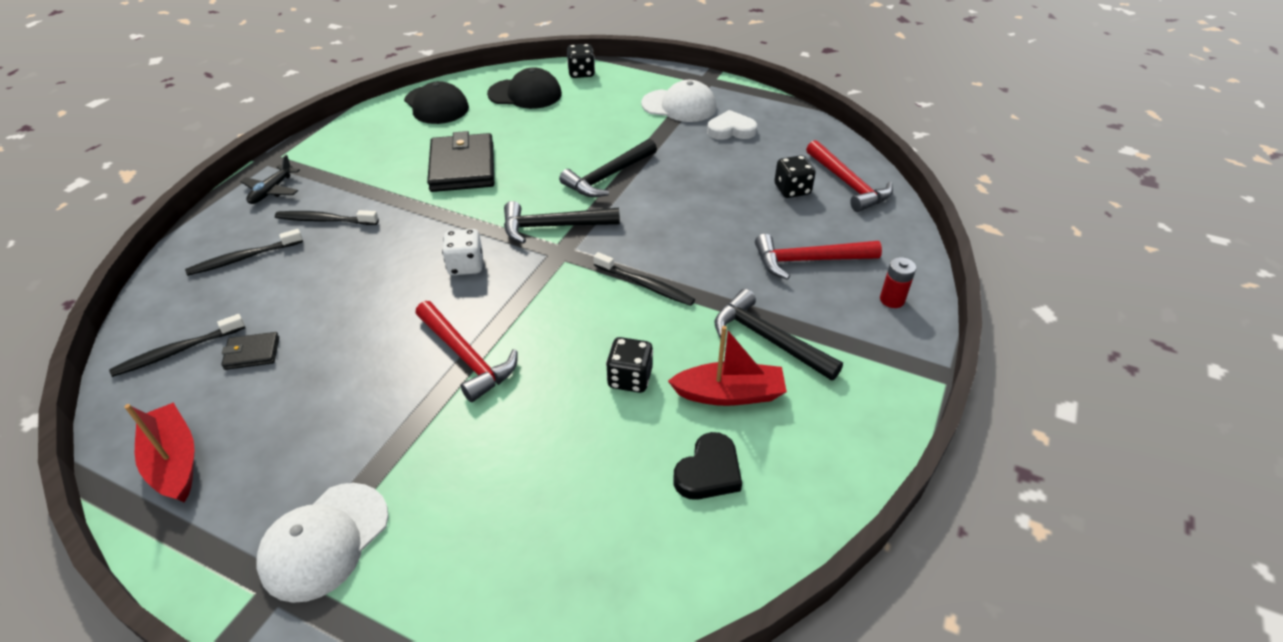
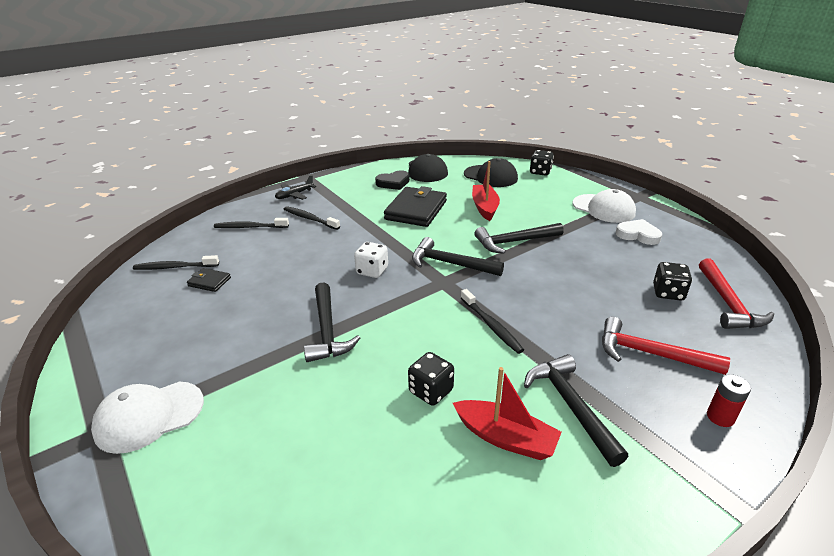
camera: 30 degrees right, 10 degrees down
red boat [124,403,194,503] -> red boat moved to [472,161,500,221]
red hammer [415,301,518,402] -> black hammer [304,282,360,362]
black heart [673,432,742,500] -> black heart moved to [375,170,410,190]

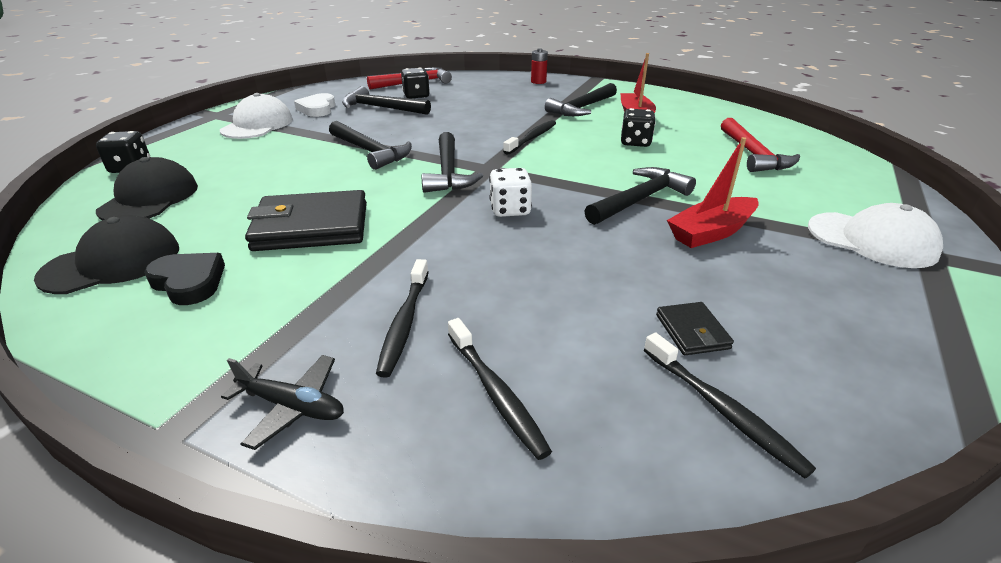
camera: 120 degrees left, 0 degrees up
red boat [472,161,500,221] -> red boat moved to [667,137,759,248]
red hammer [602,317,730,375] -> red hammer moved to [721,118,800,172]
none -> black hammer [342,86,431,115]

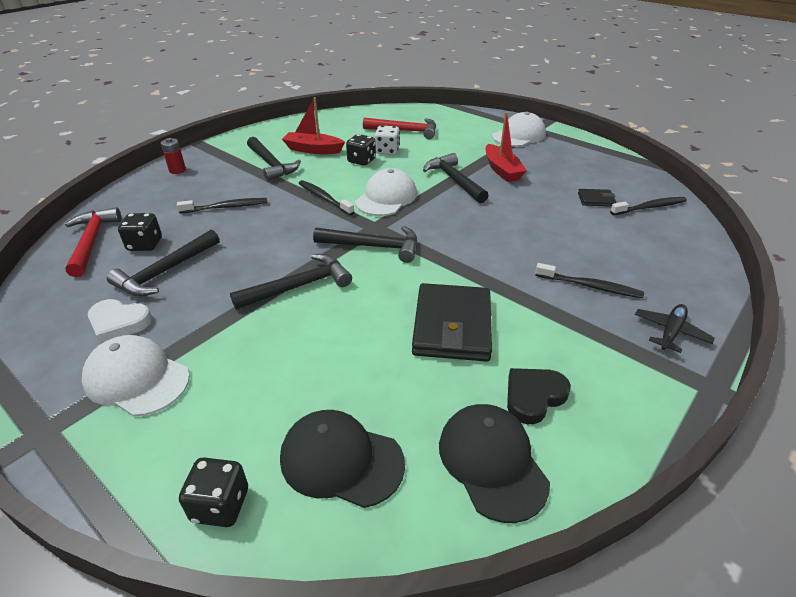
camera: 75 degrees left, 5 degrees up
black toothbrush [448,318,552,460] -> black toothbrush moved to [177,198,267,213]
white dice [489,168,532,217] -> white dice moved to [375,125,400,155]
none -> white cap [355,168,417,216]

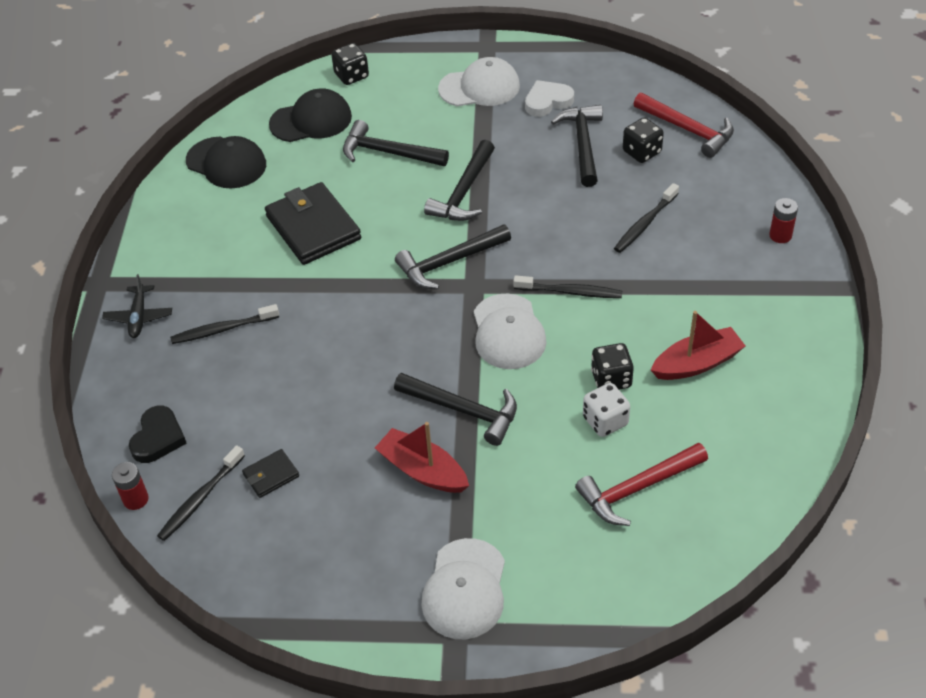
camera: 145 degrees right, 10 degrees up
black hammer [247,137,301,181] -> black hammer moved to [343,120,449,166]
black heart [507,368,571,424] -> black heart moved to [129,405,187,463]
none -> red battery [112,462,149,510]

